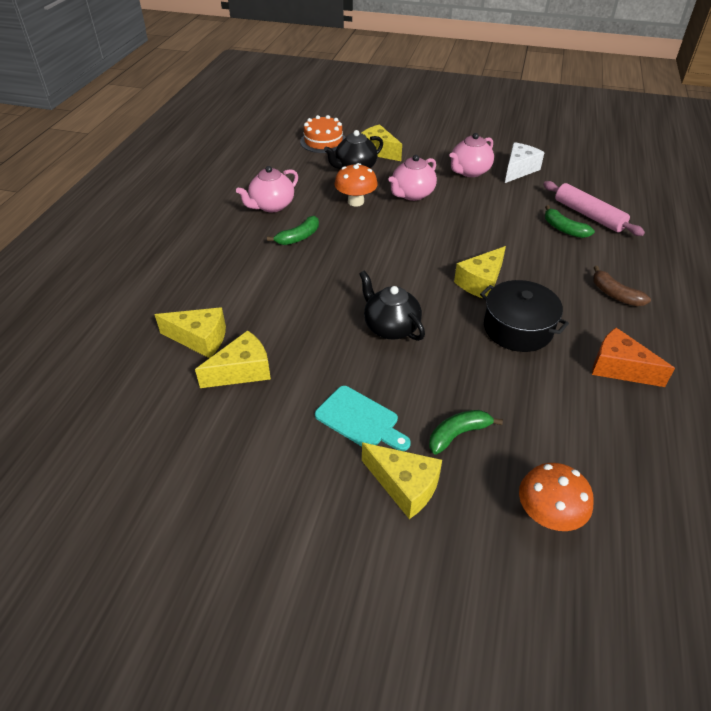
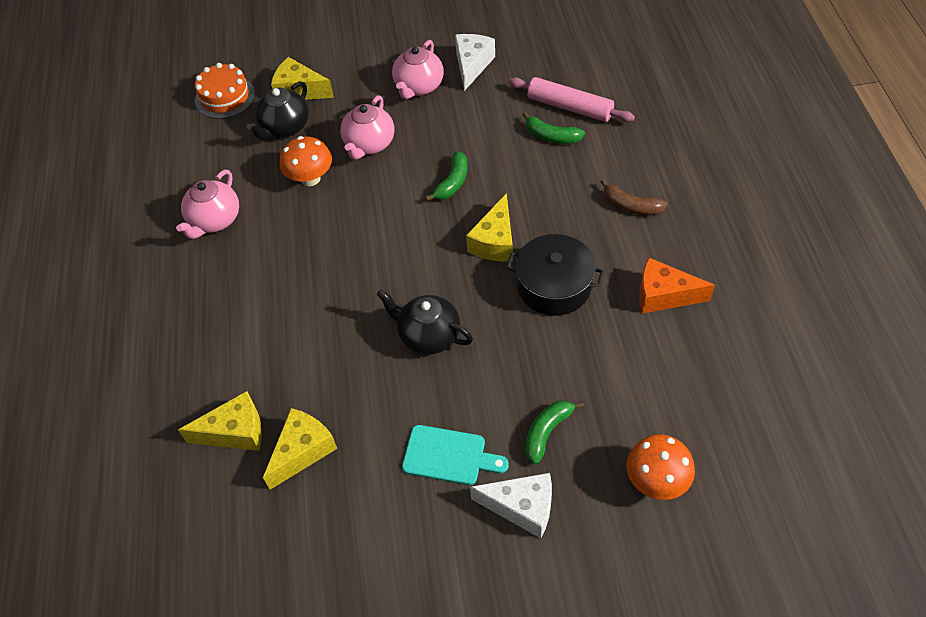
camera: 20 degrees left, 10 degrees up
green banana [267,216,319,245] -> green banana moved to [425,151,468,201]
yellow cheese [362,443,442,519] -> white cheese [470,473,552,538]

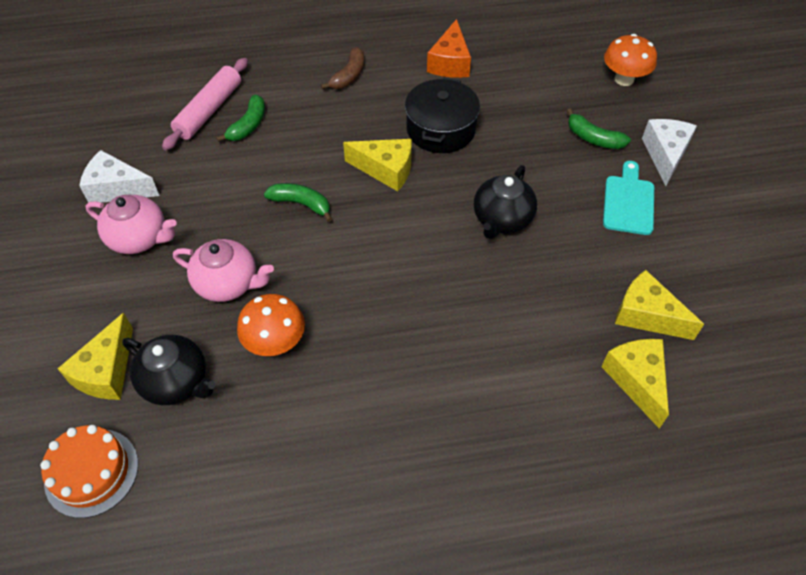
camera: 95 degrees left, 0 degrees up
pink teapot [176,170,239,239] -> none

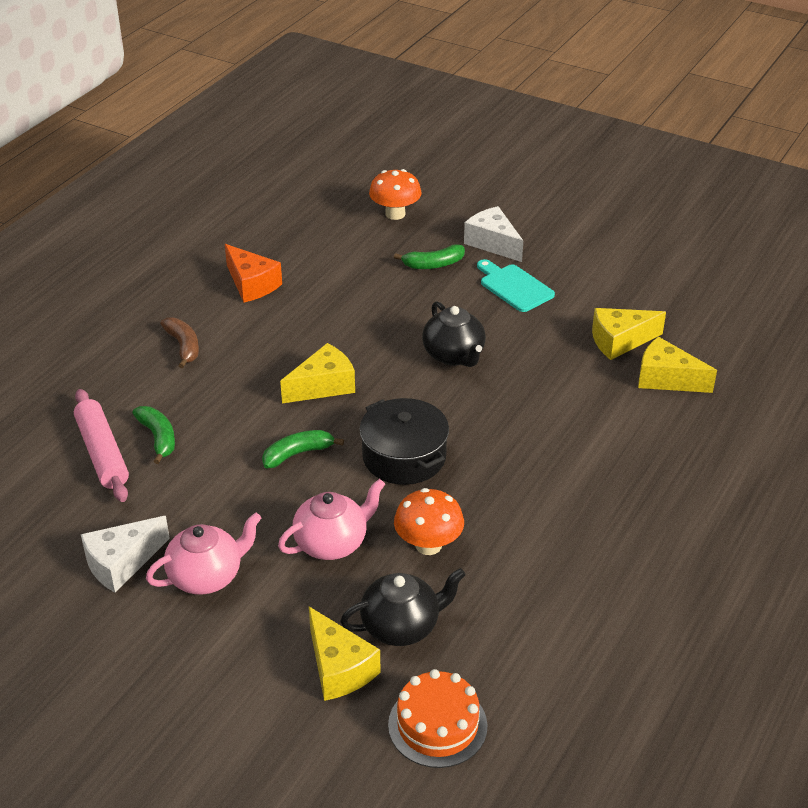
camera: 50 degrees left, 15 degrees down
black pot [405,78,480,153] -> black pot moved to [359,398,449,485]

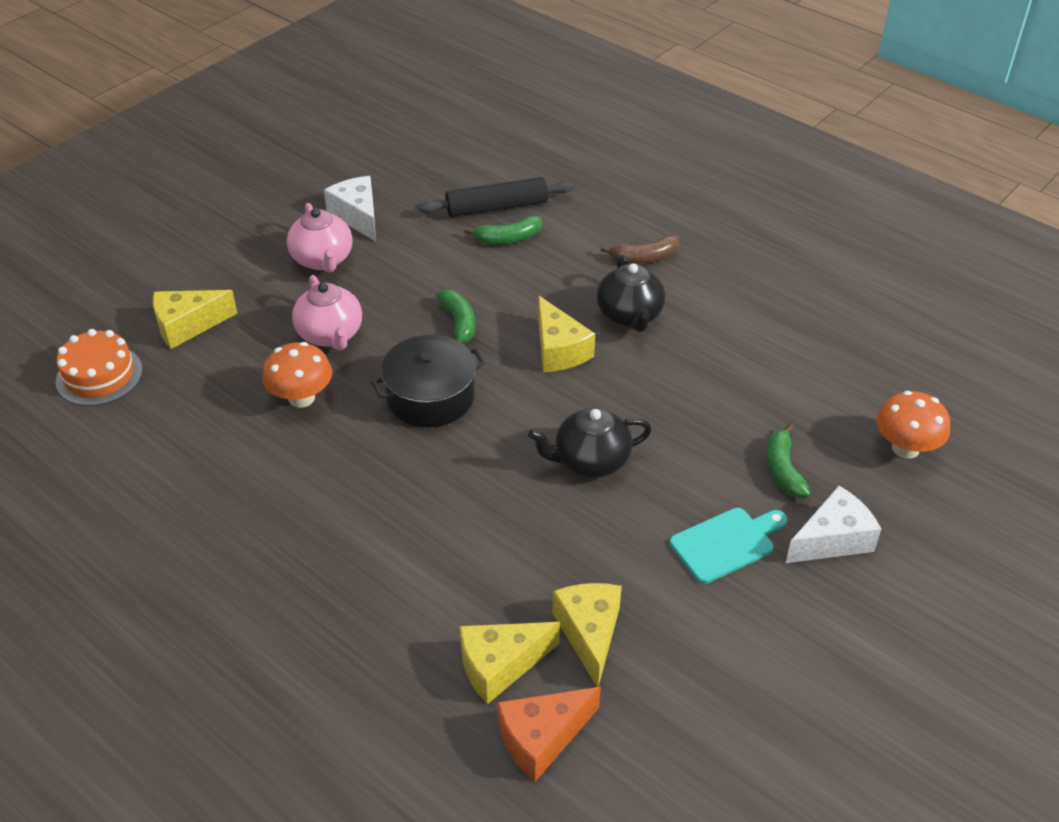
camera: 100 degrees right, 5 degrees up
pink rolling pin [74,389,129,502] -> black rolling pin [419,177,573,217]
orange cheese [225,244,282,302] -> orange cheese moved to [497,687,601,781]
black teapot [340,568,466,646] -> black teapot moved to [597,255,665,332]
yellow cheese [638,337,717,393] -> yellow cheese turned 150 degrees counterclockwise [460,622,560,704]

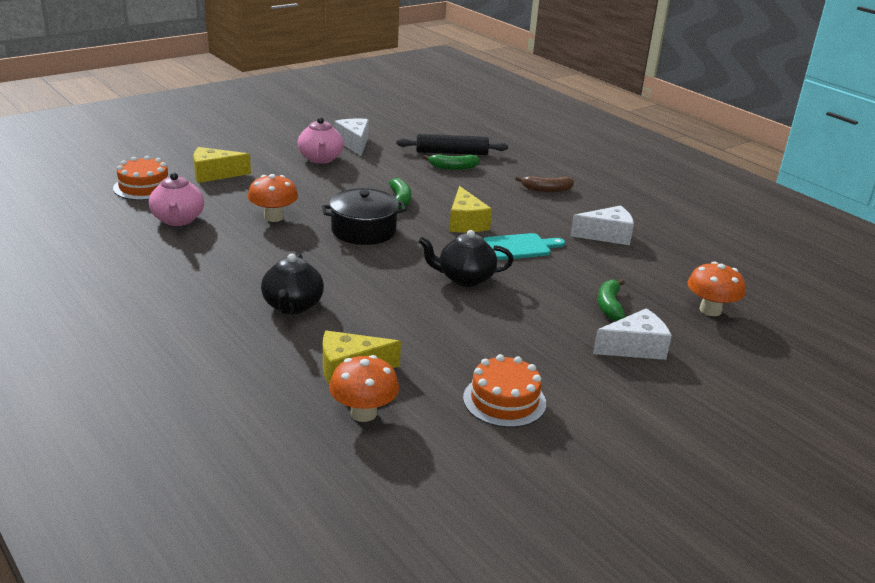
camera: 10 degrees right, 15 degrees down
pink teapot [292,275,362,351] -> pink teapot moved to [149,173,204,226]
orange cheese [497,687,601,781] -> orange mushroom [329,355,399,422]
yellow cheese [553,583,622,687] -> none
black teapot [597,255,665,332] -> black teapot moved to [261,253,324,314]
turquoise cutting board [669,508,788,584] -> turquoise cutting board moved to [484,233,565,260]
none -> orange cake [463,354,546,428]
none -> white cheese [570,205,634,245]

